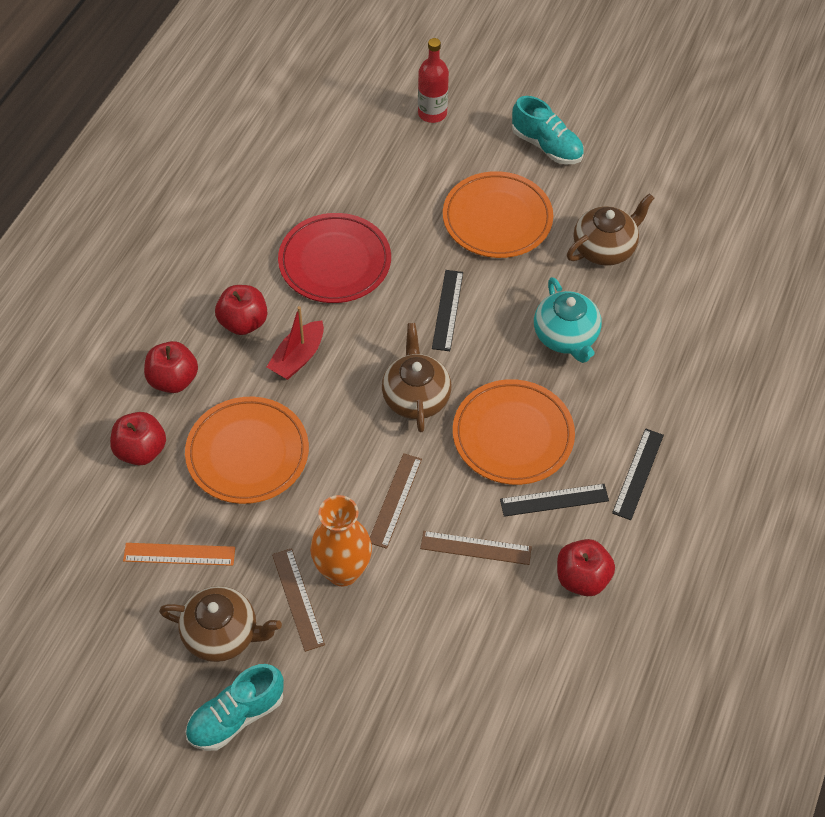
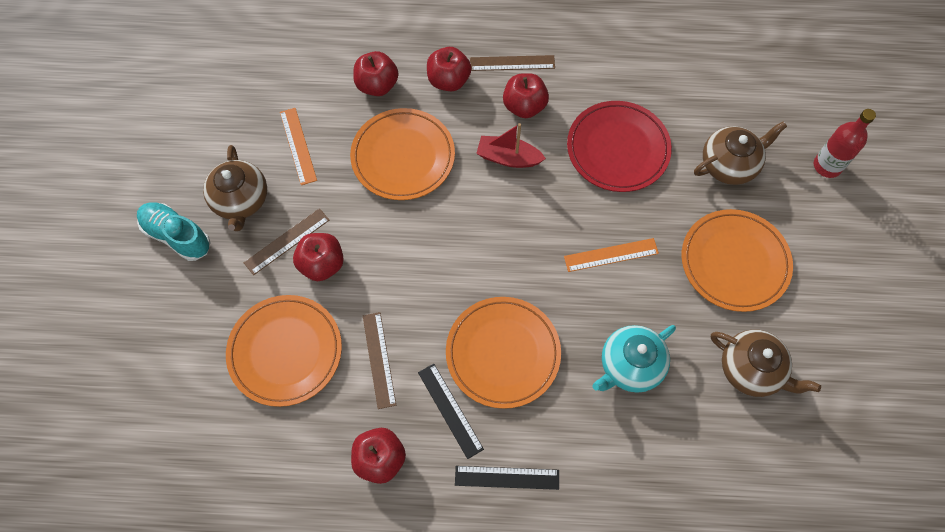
camera: 70 degrees right, 10 degrees up
orange vase [310,495,372,586] -> red apple [293,233,344,281]
brown ruler [370,453,422,549] -> brown ruler moved to [470,55,555,71]
brown teapot [382,323,451,432] -> brown teapot moved to [694,121,787,185]
black ruler [432,270,463,351] -> orange ruler [564,238,659,272]
turquoise shoe [512,96,584,164] -> none
none -> orange plate [226,295,342,407]

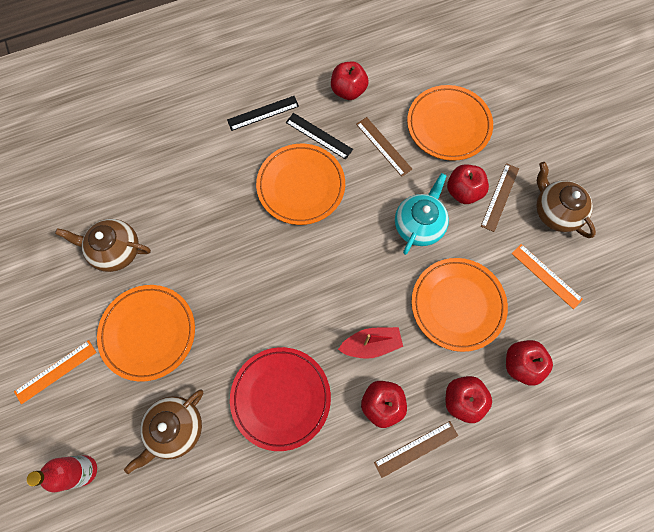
camera: 155 degrees right, 5 degrees up
turquoise shoe [137,202,211,261] -> none
orange ruler [564,238,659,272] -> orange ruler moved to [14,340,97,404]
turquoise teapot [593,325,676,393] -> turquoise teapot moved to [395,173,449,255]

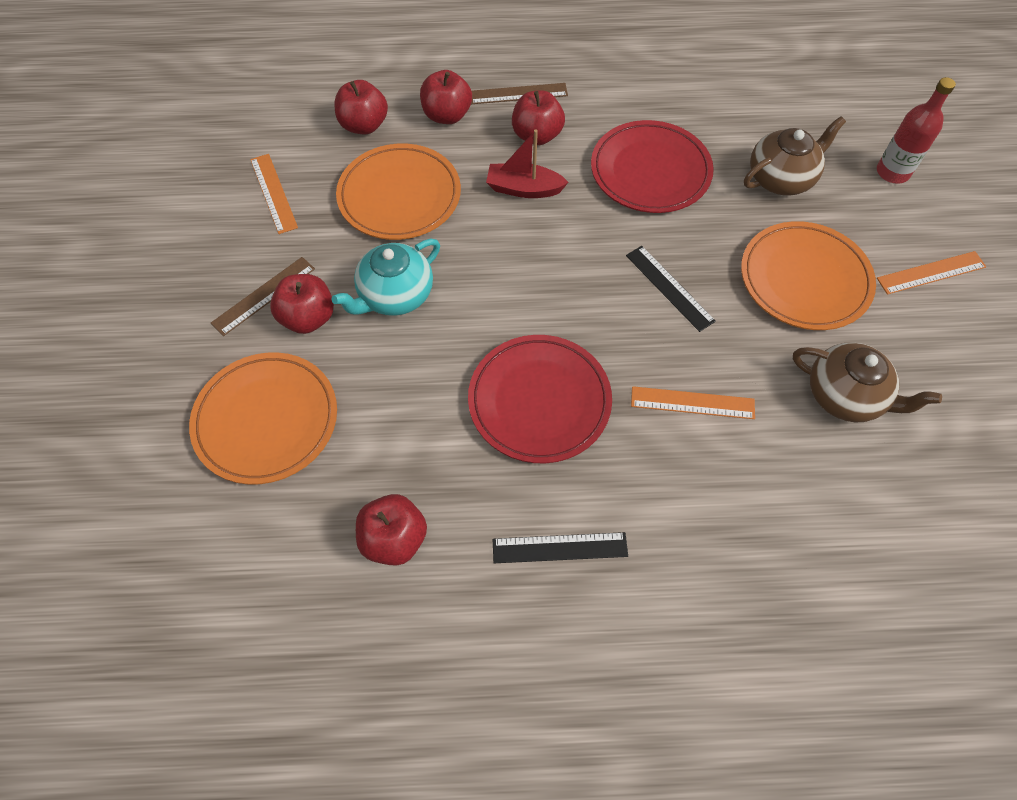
camera: 160 degrees left, 10 degrees down
orange plate [256,144,345,225] -> red plate [468,335,612,463]
black ruler [286,113,353,160] -> black ruler moved to [626,246,716,332]
brown ruler [356,117,413,177] -> none
brown teapot [536,162,596,238] -> none
none -> orange ruler [631,386,755,419]

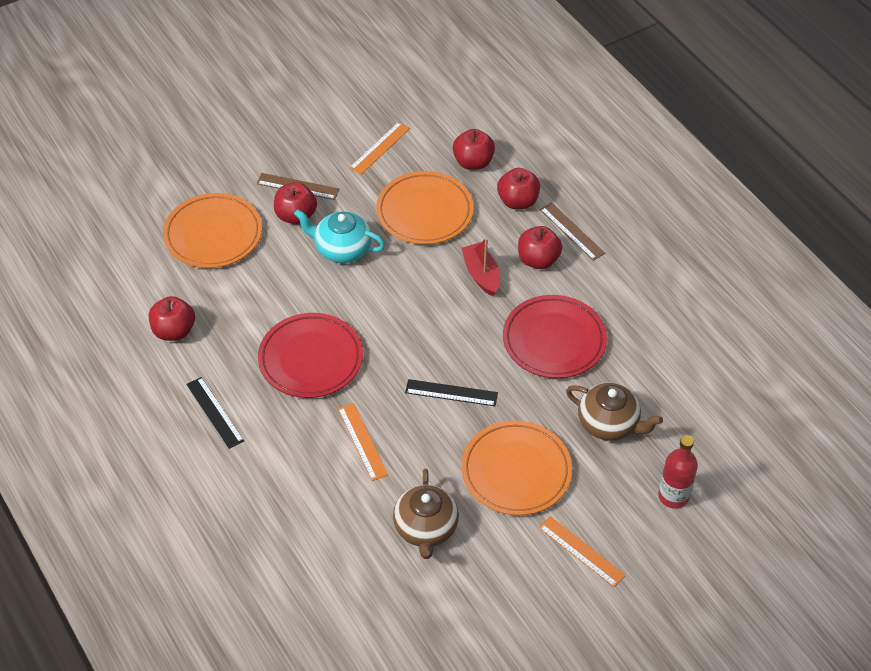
camera: 60 degrees right, 10 degrees down
black ruler [626,246,716,332] -> black ruler turned 75 degrees clockwise [405,379,498,406]

